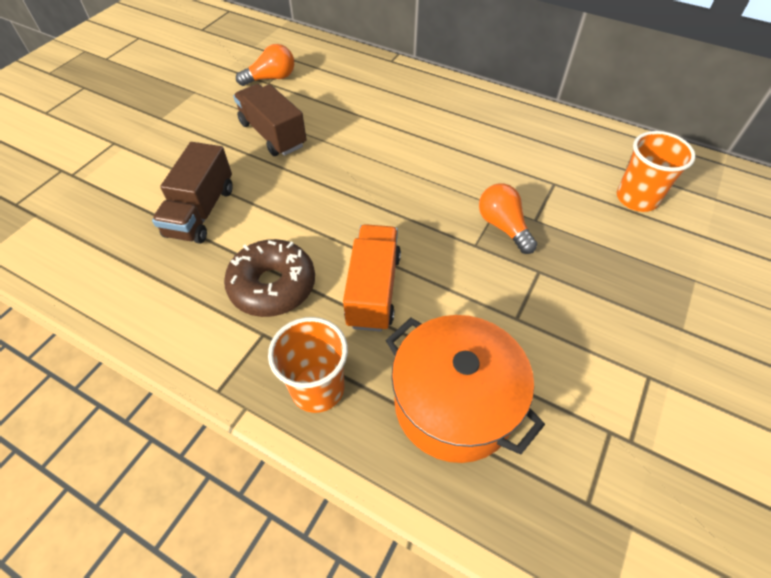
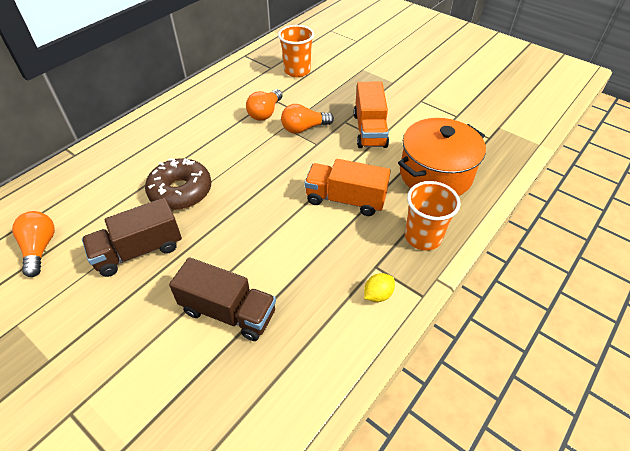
camera: 80 degrees left, 5 degrees down
brown donut [224,239,315,317] -> brown donut moved to [145,158,211,210]
none -> orange light bulb [246,89,283,121]
none -> orange truck [354,82,389,148]
none -> yellow lemon [364,273,395,302]

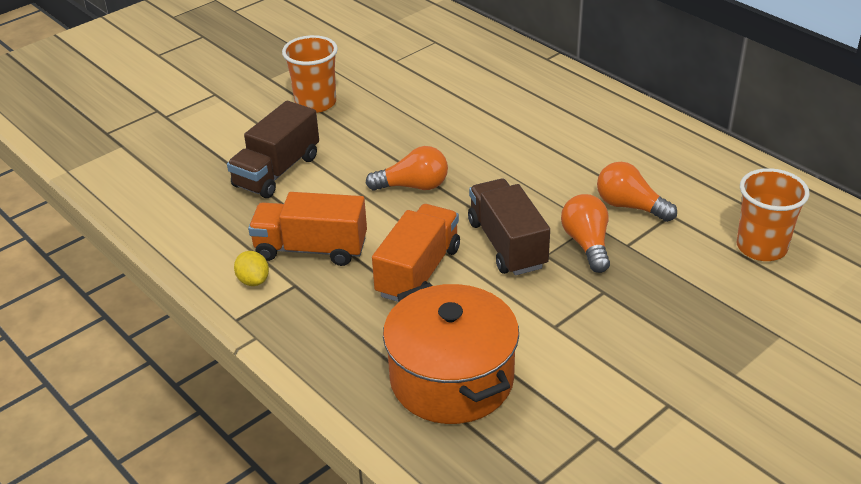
camera: 100 degrees right, 10 degrees down
orange light bulb [12,211,55,277] -> orange light bulb moved to [365,146,448,191]
brown truck [82,198,182,277] -> brown truck moved to [468,179,550,275]
brown donut [145,158,211,210] -> none
orange truck [354,82,389,148] -> orange truck moved to [248,192,367,266]
orange cup [405,181,461,251] -> orange cup moved to [282,35,338,113]

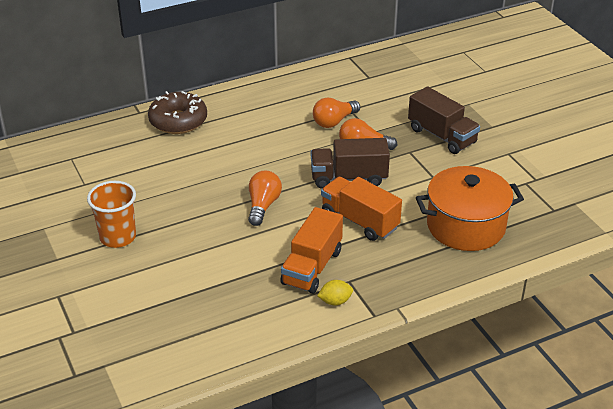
camera: 75 degrees left, 0 degrees up
brown truck [227,101,319,198] -> brown truck moved to [408,87,480,154]
orange cup [737,168,809,261] -> none
none -> brown donut [148,91,207,134]

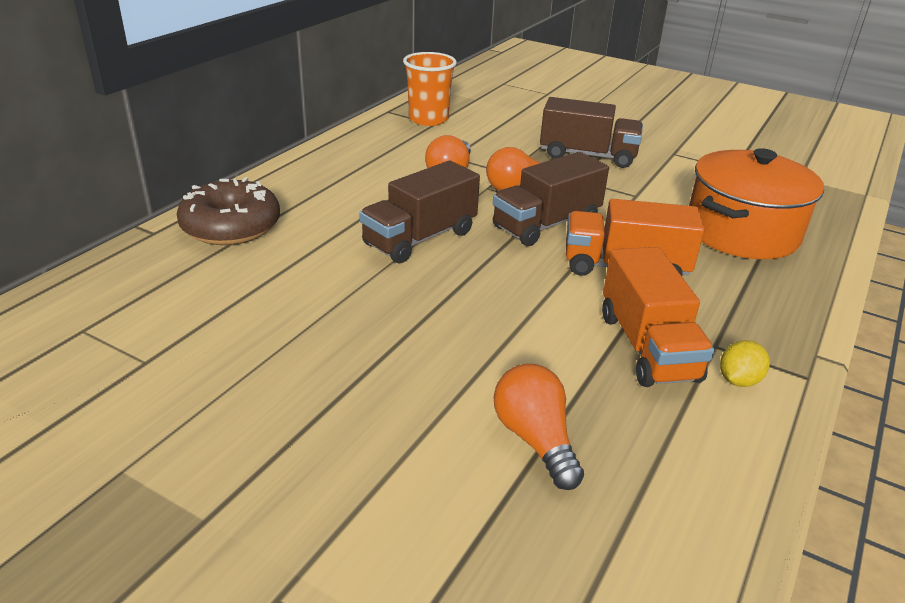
camera: 35 degrees left, 5 degrees down
orange cup [87,181,136,248] -> orange cup moved to [403,52,457,126]
orange light bulb [248,171,282,226] -> orange light bulb moved to [494,364,584,490]
none -> brown truck [359,161,480,263]

